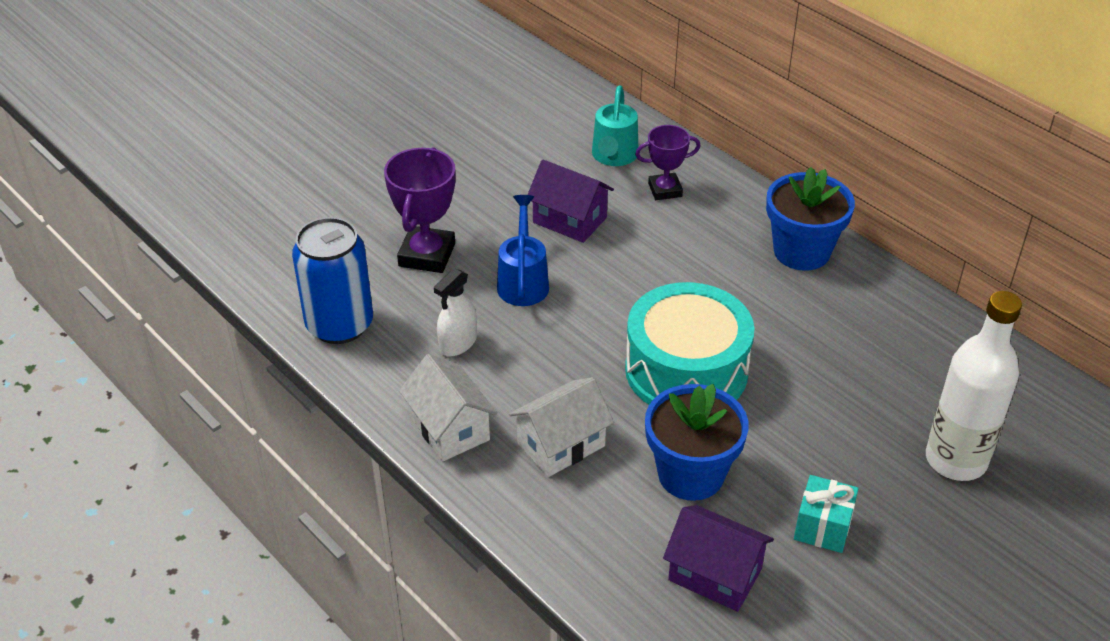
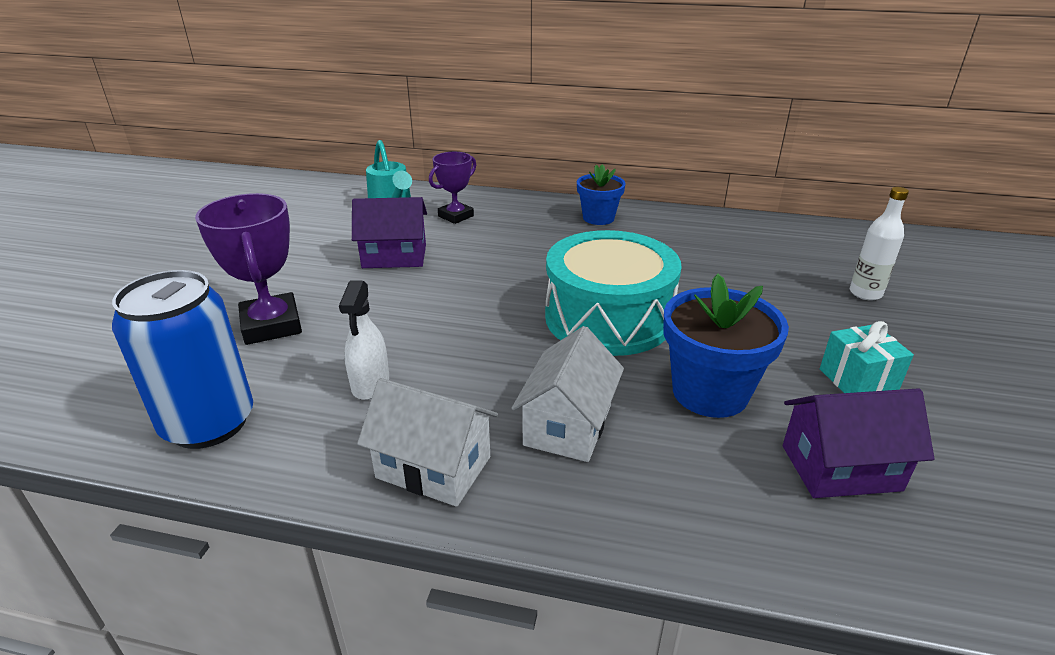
camera: 35 degrees left, 10 degrees down
blue watering can [497,195,549,306] -> none
blue flower pot [766,167,855,271] -> blue flower pot [577,164,626,225], size x0.64
white bottle [926,291,1022,481] -> white bottle [850,187,909,300], size x0.55

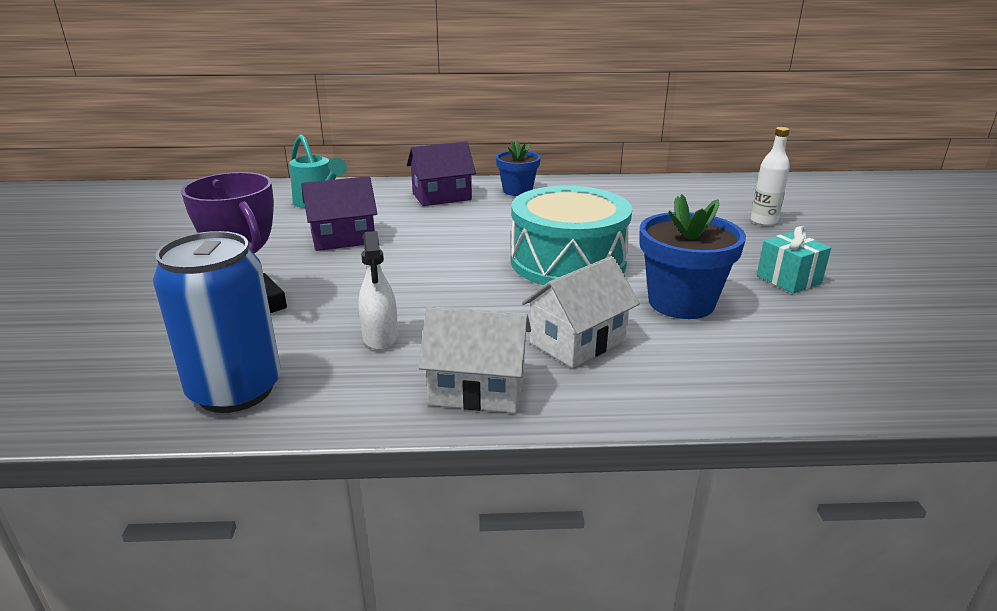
camera: 15 degrees left, 5 degrees down
purple trophy [429,152,476,224] -> none
white house [511,326,624,462] -> white house turned 45 degrees clockwise [522,256,640,368]
purple house [783,388,934,498] -> purple house moved to [407,141,476,206]

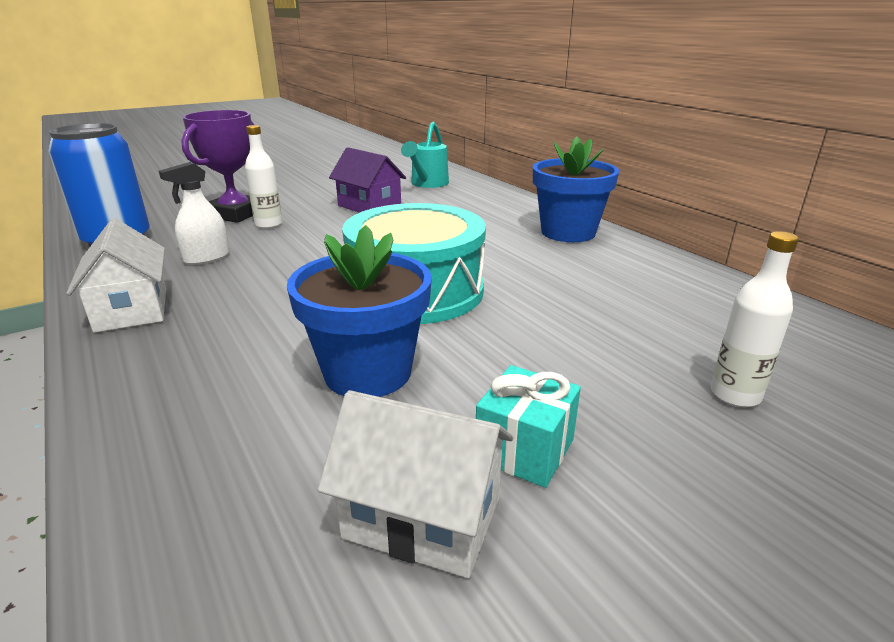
camera: 60 degrees right, 0 degrees up
purple house [407,141,476,206] -> none
blue flower pot [496,141,541,196] -> blue flower pot [533,137,619,242], size x1.57
white house [522,256,640,368] -> white house moved to [317,390,513,578]
none -> white bottle [245,125,282,229]

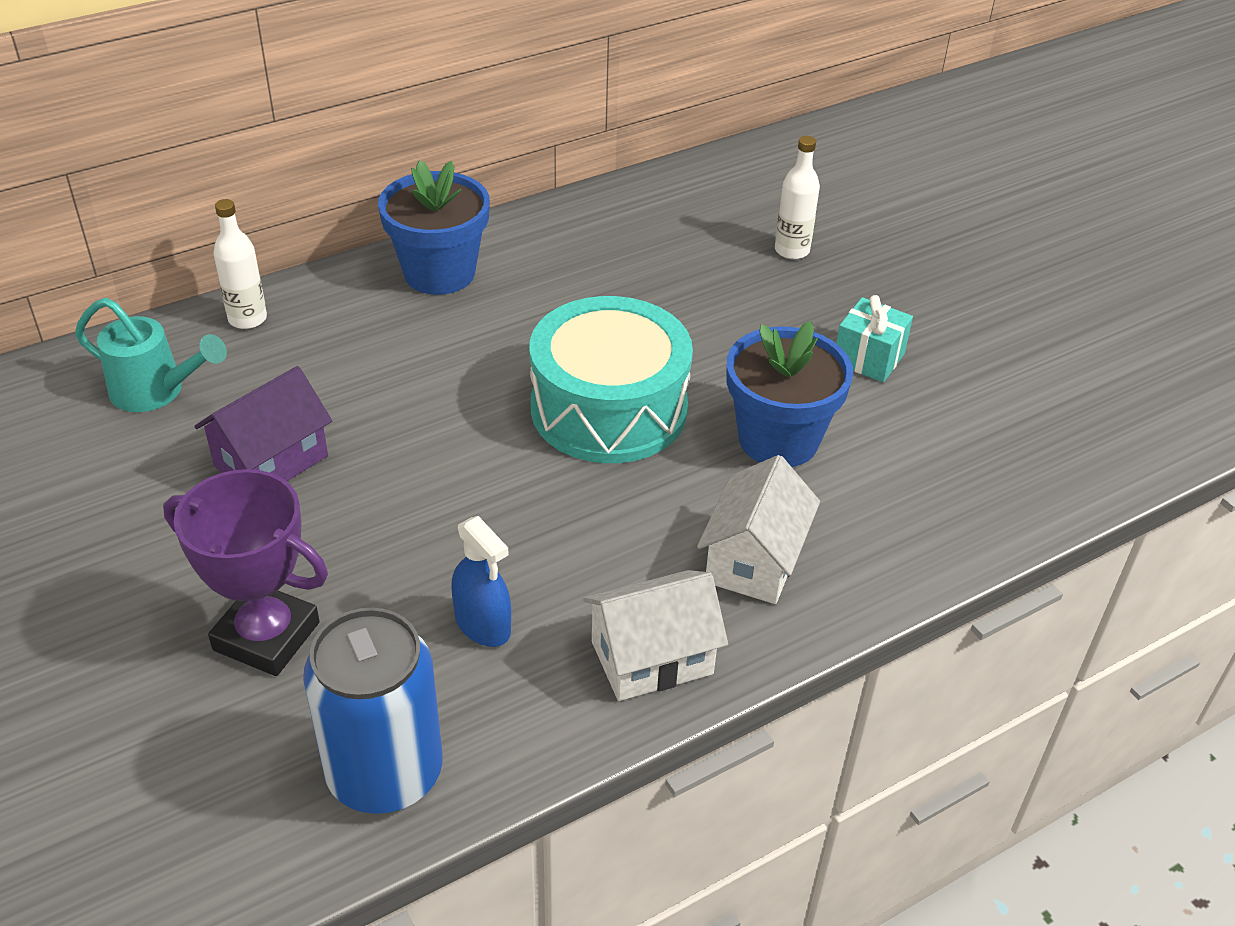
camera: 90 degrees left, 15 degrees up
white spray bottle [159,162,229,265] -> blue spray bottle [451,516,511,647]
white bottle [245,125,282,229] -> white bottle moved to [213,199,267,329]
white house [317,390,513,578] -> white house moved to [697,455,820,604]

